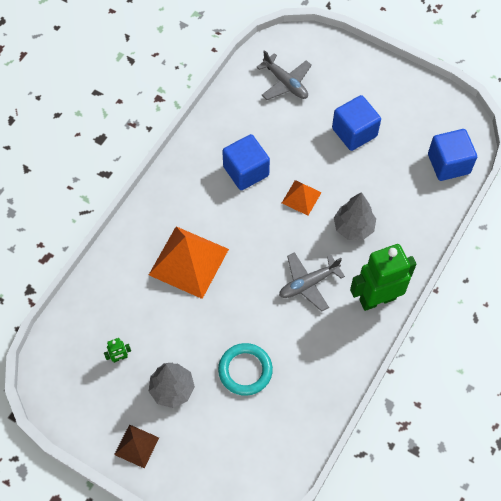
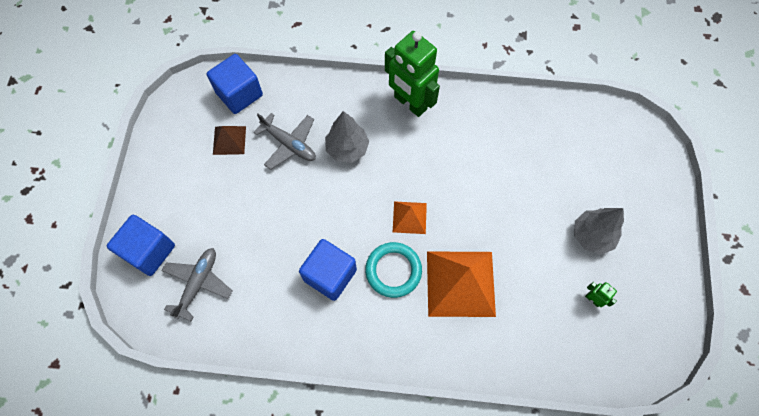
camera: 115 degrees left, 5 degrees up
brown pyramid [114,424,159,468] -> brown pyramid moved to [213,126,246,155]
turquoise ring [218,343,273,396] -> turquoise ring moved to [365,242,422,298]
grey plane [279,252,345,312] -> grey plane moved to [253,113,316,170]
orange pyramid [282,180,322,216] -> orange pyramid moved to [393,201,427,234]
blue cube [332,95,381,151] -> blue cube moved to [107,215,175,276]

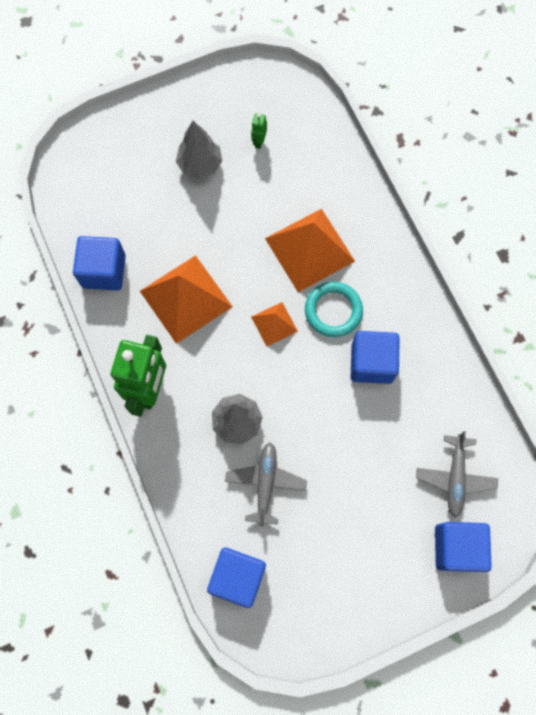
camera: 120 degrees left, 5 degrees up
grey plane [162,248,233,321] -> grey plane turned 75 degrees counterclockwise [416,431,498,517]
brown pyramid [213,126,246,155] -> none
none -> blue cube [73,236,126,290]
none -> orange pyramid [140,255,233,344]

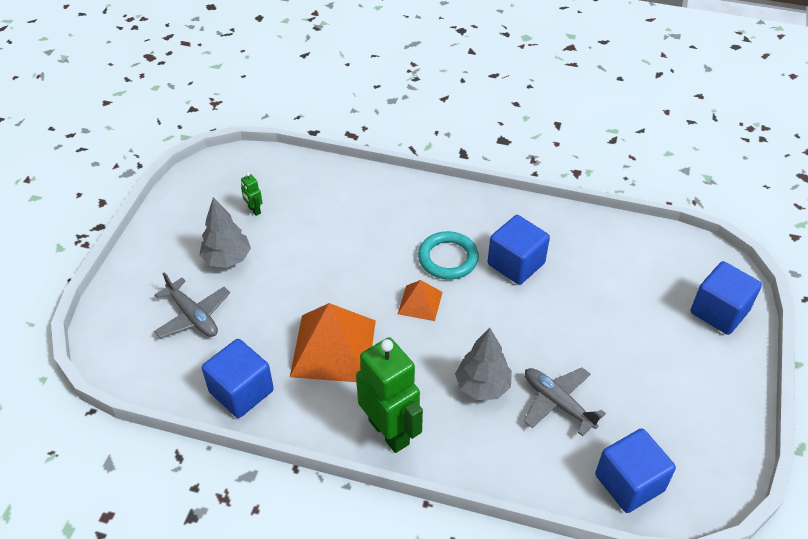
camera: 50 degrees left, 25 degrees down
orange pyramid [265,209,355,292] -> none
grey plane [416,431,498,517] -> grey plane moved to [154,273,230,338]

